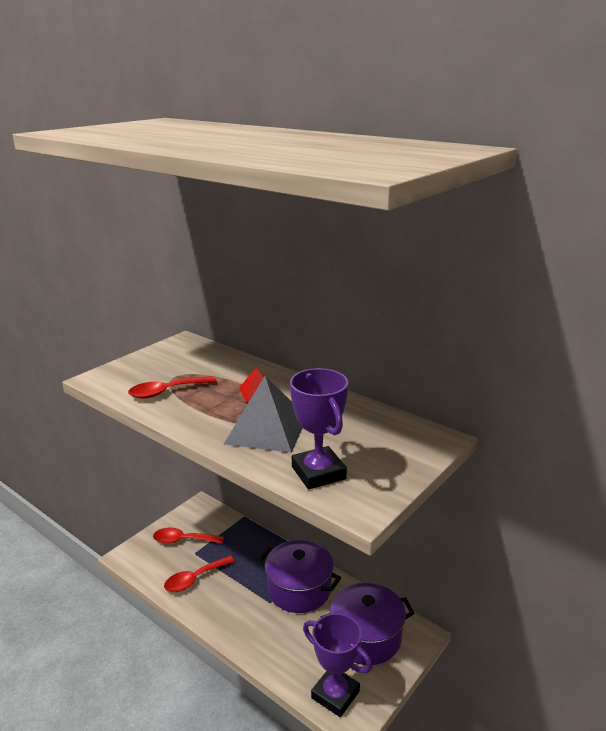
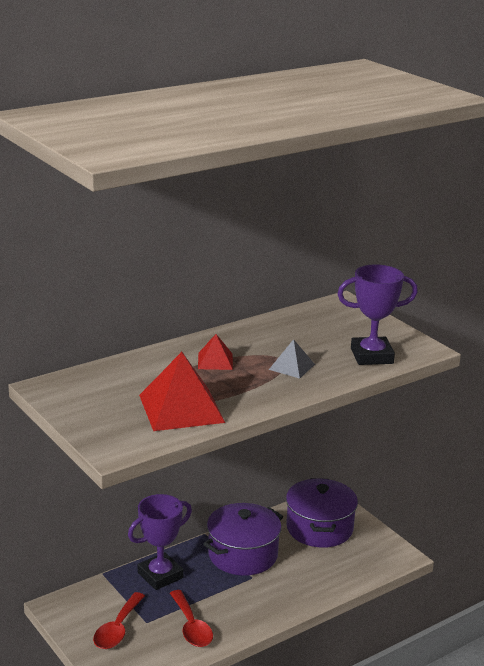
camera: 75 degrees left, 0 degrees up
red spoon [128,376,217,399] -> red pyramid [139,352,225,431]
grey pyramid [224,376,303,453] -> grey pyramid [269,339,315,379], size x0.52
purple trophy [303,613,372,717] -> purple trophy moved to [128,494,192,590]

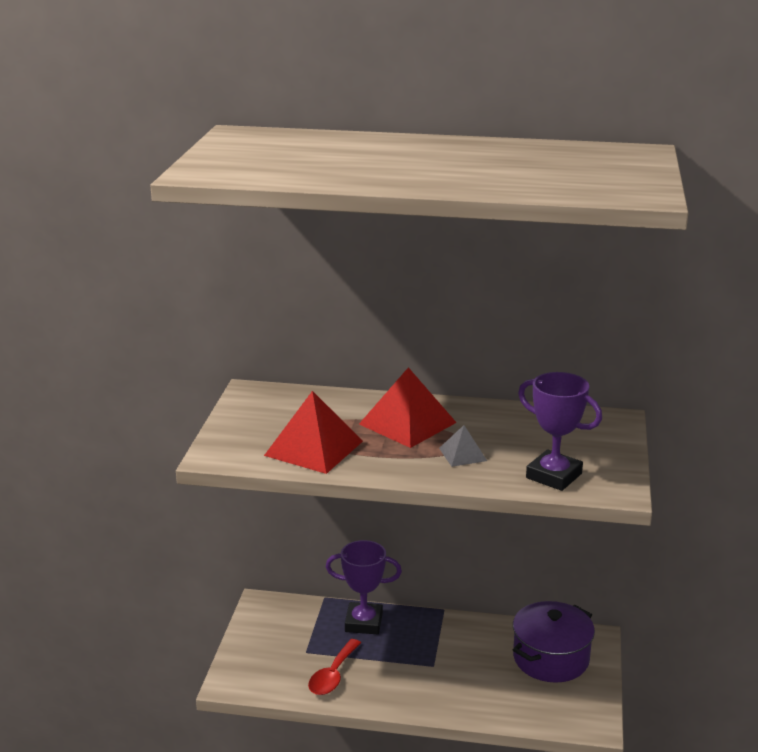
camera: 45 degrees right, 0 degrees up
red spoon [93,592,145,649] -> none
red pyramid [198,334,233,370] -> red pyramid [359,367,457,448], size x1.93
purple pot [203,503,283,576] -> none

